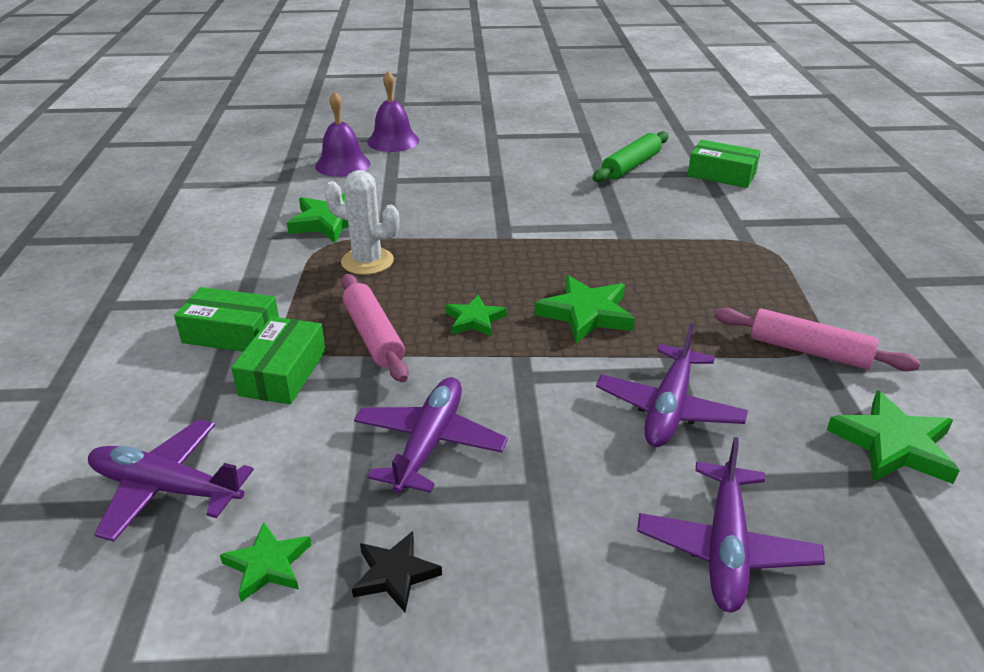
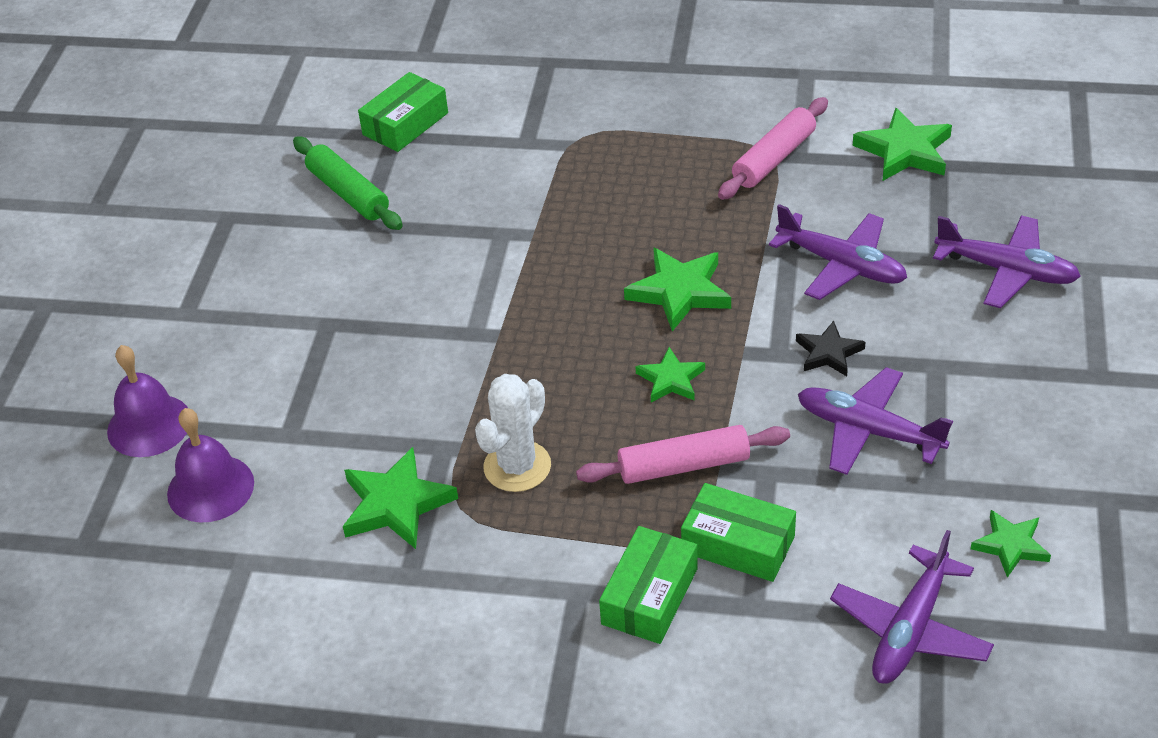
camera: 75 degrees left, 10 degrees up
black star [352,531,442,612] -> black star moved to [796,321,866,376]

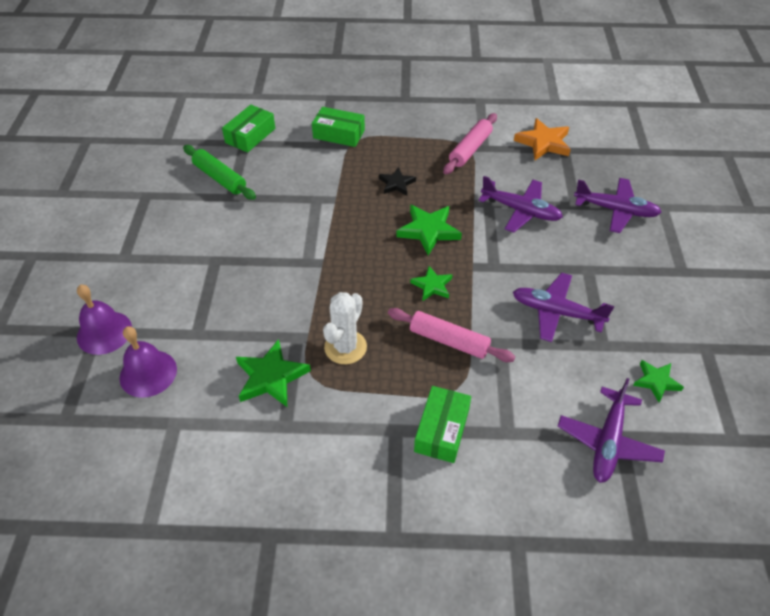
camera: 10 degrees left, 5 degrees up
pink rolling pin [576,425,790,484] -> pink rolling pin turned 45 degrees clockwise [388,308,515,362]
green box [681,483,796,582] -> green box moved to [312,107,365,147]
black star [796,321,866,376] -> black star moved to [379,167,416,195]
green star [853,108,952,181] -> orange star [514,118,571,160]

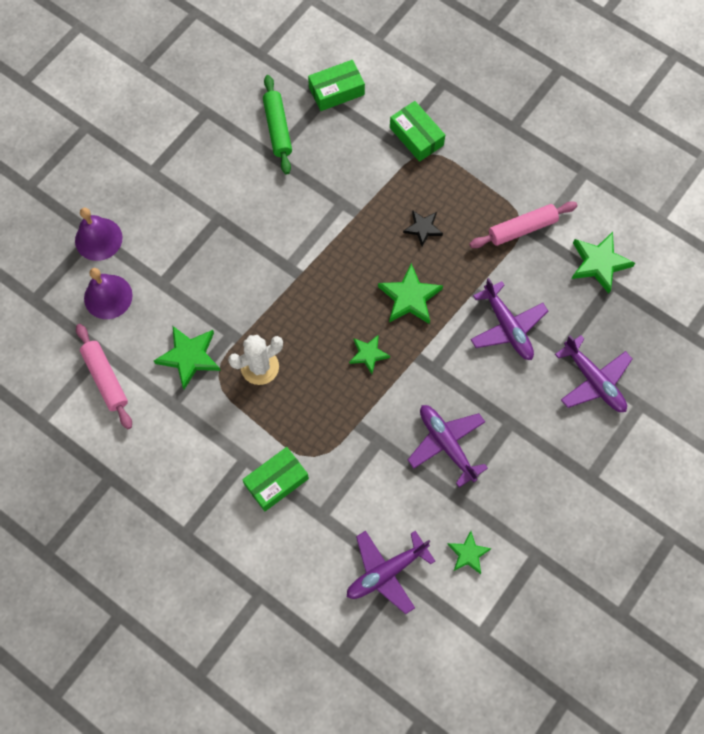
camera: 35 degrees right, 20 degrees up
pink rolling pin [388,308,515,362] -> pink rolling pin moved to [76,324,132,429]
orange star [514,118,571,160] -> green star [572,232,635,294]

